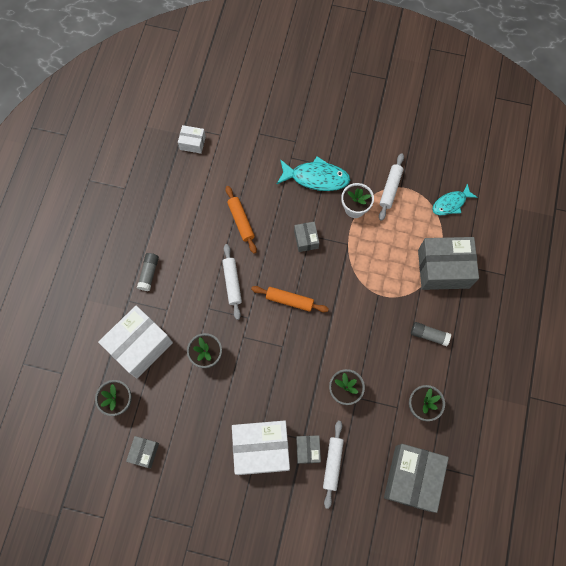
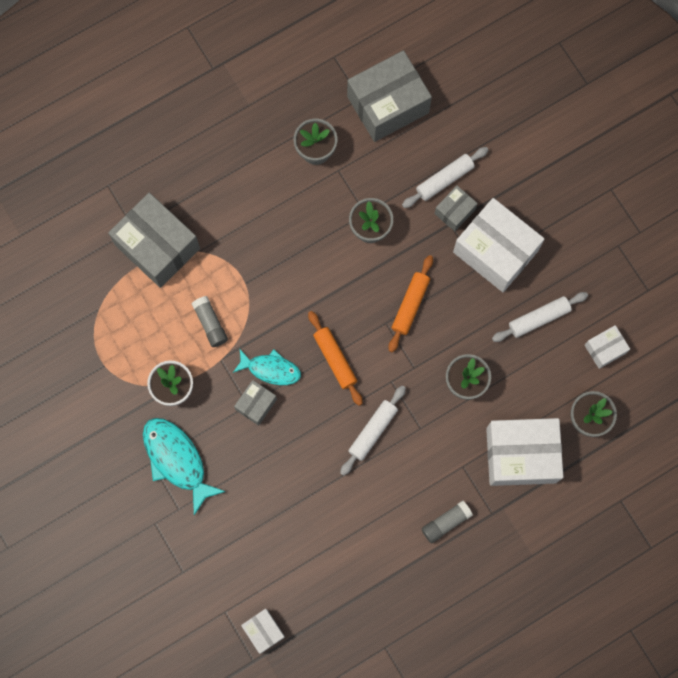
camera: 135 degrees left, 5 degrees up
grey box [126,436,159,468] -> white box [585,325,630,369]
orange rolling pin [225,186,257,254] -> orange rolling pin moved to [388,255,433,353]
white rolling pin [379,153,404,221] -> white rolling pin moved to [492,292,588,342]
grey glue stick [411,322,451,346] -> grey glue stick moved to [192,296,228,347]
turquoise fish [432,183,478,215] -> turquoise fish moved to [233,349,301,385]

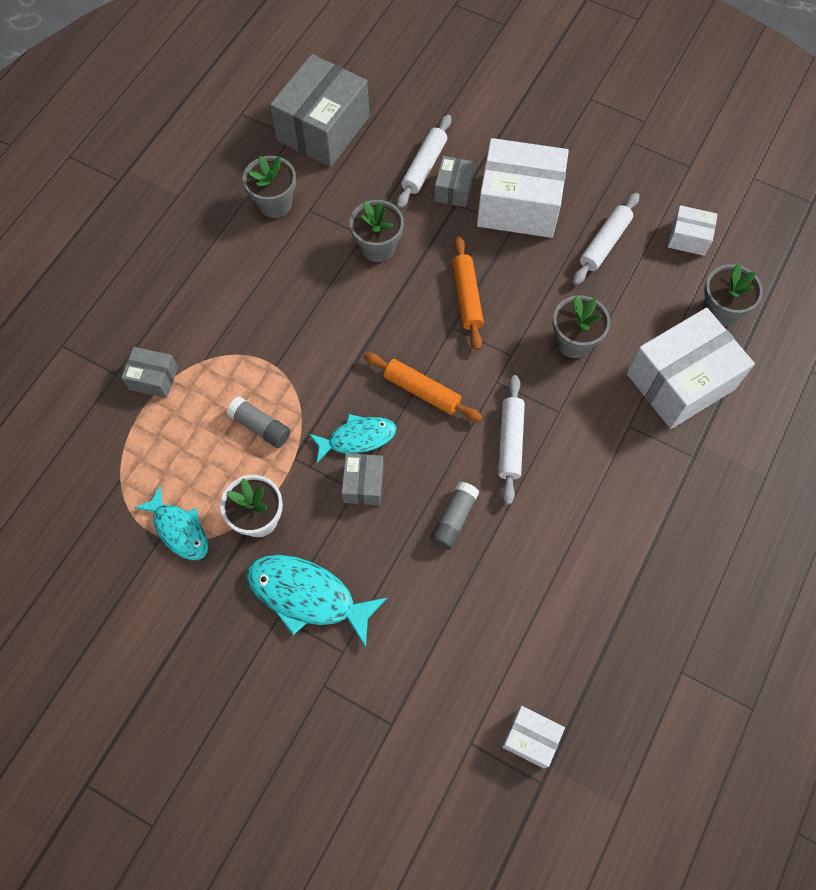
camera: 30 degrees left, 10 degrees down
grey box [108,193,200,288] -> grey box [121,347,178,398], size x0.49
grey glue stick [422,500,473,543] -> grey glue stick moved to [430,482,479,550]
white box [585,325,630,369] -> white box turned 75 degrees clockwise [668,205,718,256]
none -> turquoise fish [134,486,208,560]

